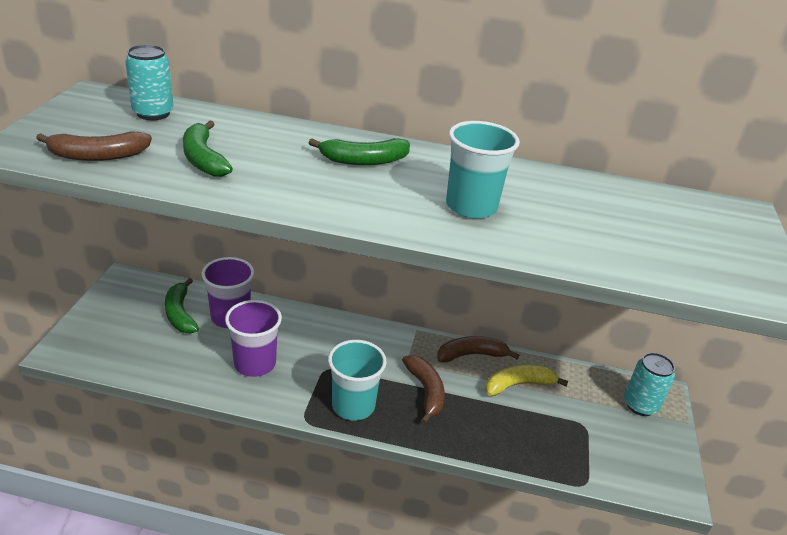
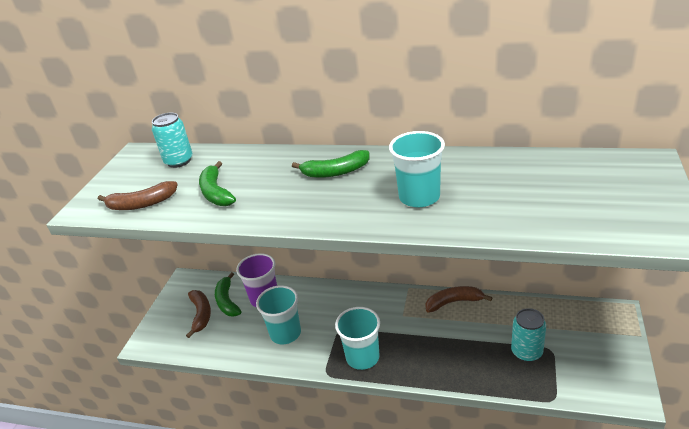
camera: 10 degrees right, 0 degrees up
purple cup [225,300,282,377] -> turquoise cup [256,285,301,344]
brown banana [402,355,445,424] -> brown banana moved to [186,290,211,338]
yellow banana [485,365,568,396] -> none
turquoise can [624,353,675,416] -> turquoise can moved to [511,308,546,362]

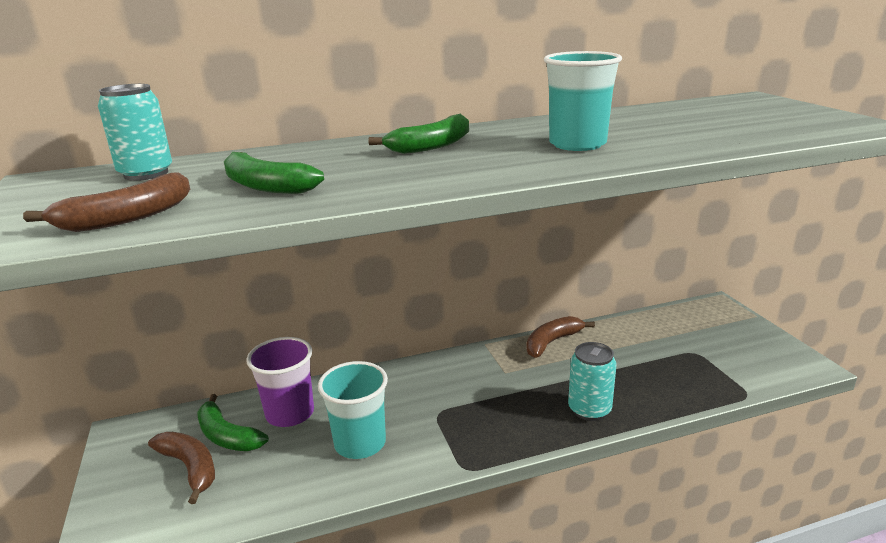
camera: 35 degrees left, 10 degrees down
turquoise cup [335,307,380,370] -> none
turquoise can [511,308,546,362] -> turquoise can moved to [568,342,617,421]

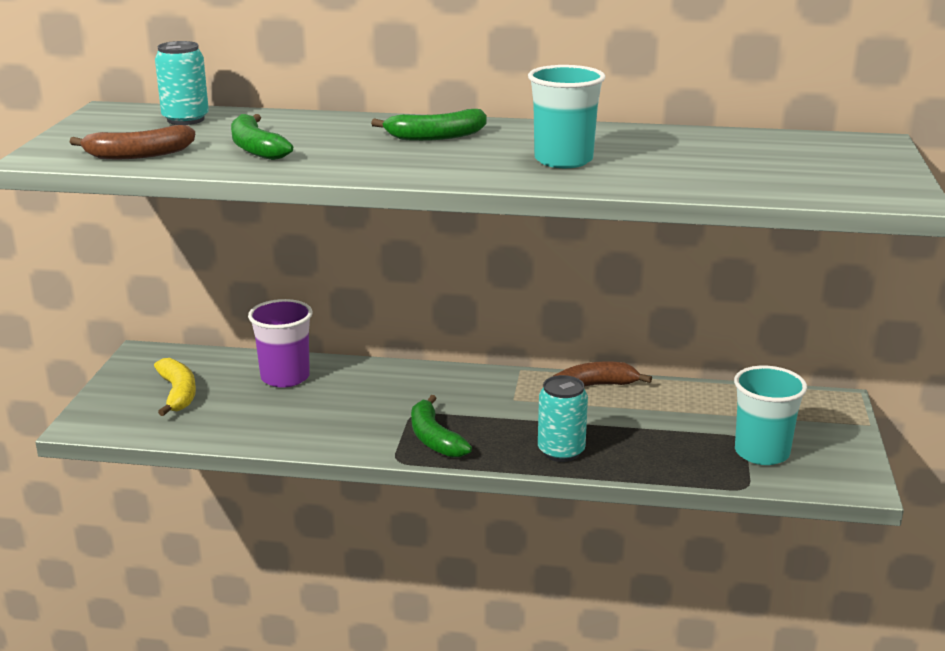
camera: 25 degrees right, 0 degrees up
brown banana [148,432,215,504] -> yellow banana [154,358,196,416]
green banana [197,394,269,451] -> green banana moved to [411,395,472,458]
turquoise cup [318,361,388,459] -> turquoise cup moved to [734,366,807,465]

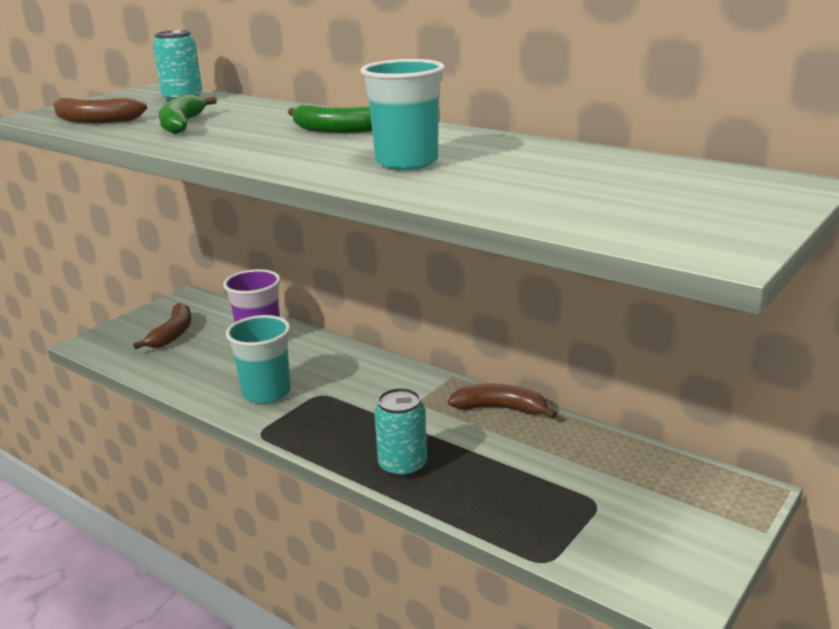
camera: 30 degrees right, 0 degrees up
yellow banana [154,358,196,416] -> brown banana [133,303,191,349]
green banana [411,395,472,458] -> none
turquoise cup [734,366,807,465] -> turquoise cup moved to [226,315,291,404]

